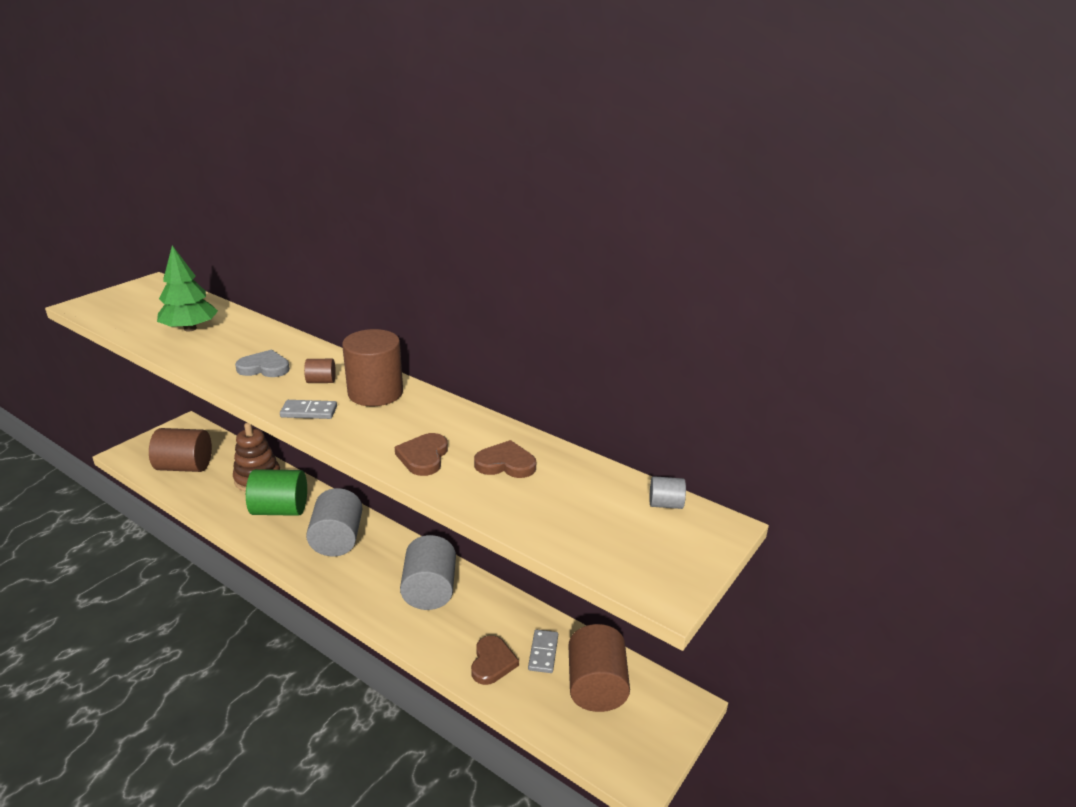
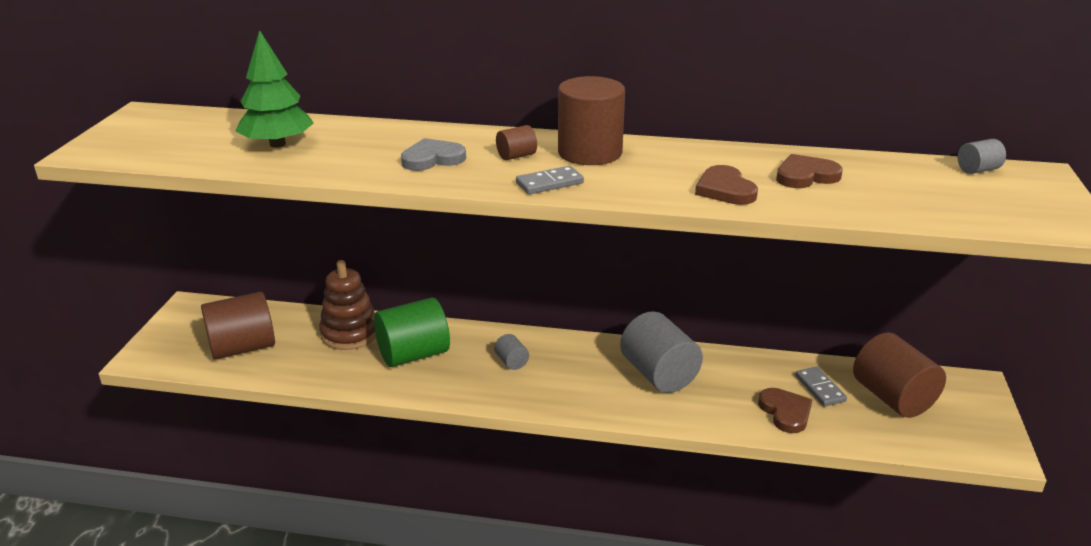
camera: 25 degrees left, 0 degrees up
grey cylinder [306,488,363,556] -> grey cylinder [494,334,529,370], size x0.46

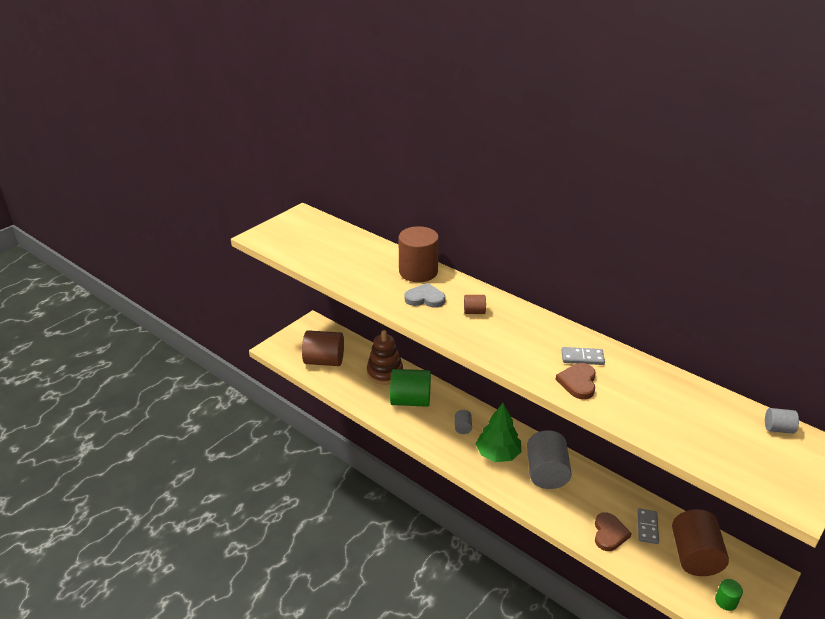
camera: 30 degrees right, 5 degrees up
green tree [236,30,314,148] -> green tree moved to [476,403,522,462]
grey domino [516,166,584,194] -> grey domino moved to [561,347,605,365]
brown cylinder [558,76,625,165] -> brown cylinder moved to [399,226,439,282]
brown heart [776,154,843,188] -> none
none -> green cylinder [715,579,743,611]

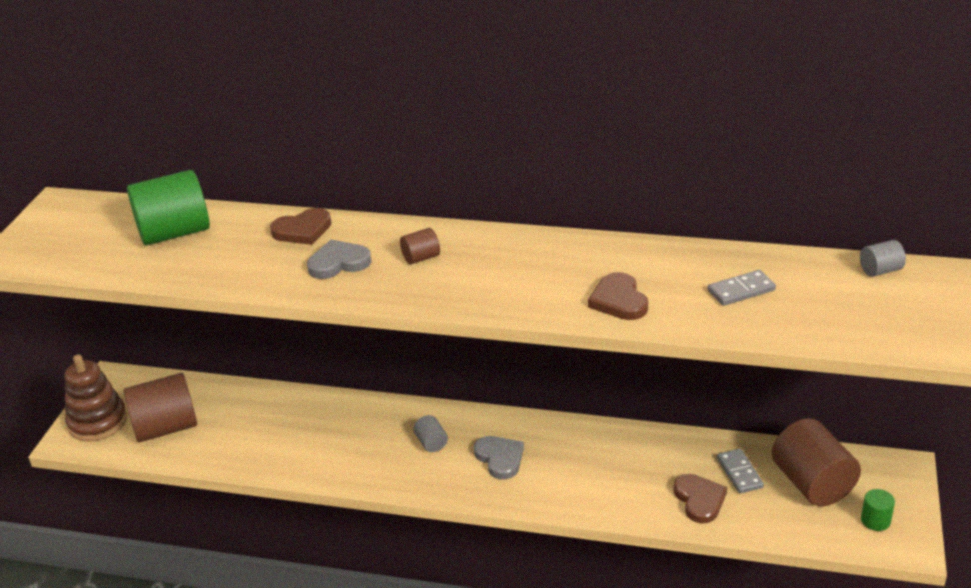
camera: 25 degrees left, 0 degrees up
brown stacking toy [367,330,403,385] -> brown stacking toy moved to [65,354,127,442]
green cylinder [390,369,431,407] -> green cylinder moved to [127,170,210,246]
brown cylinder [399,226,439,282] -> brown heart [270,208,331,245]
green tree [476,403,522,462] -> grey heart [474,436,524,479]
grey cylinder [527,430,572,489] -> none
grey domino [561,347,605,365] -> grey domino moved to [708,270,776,306]

